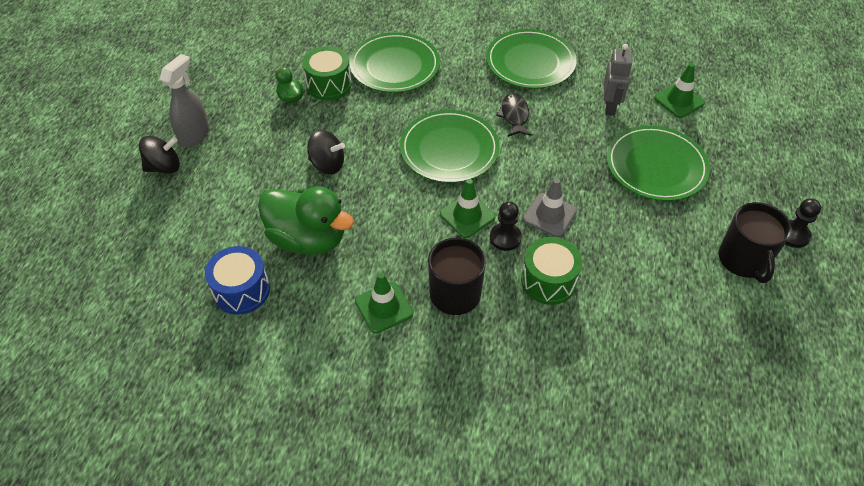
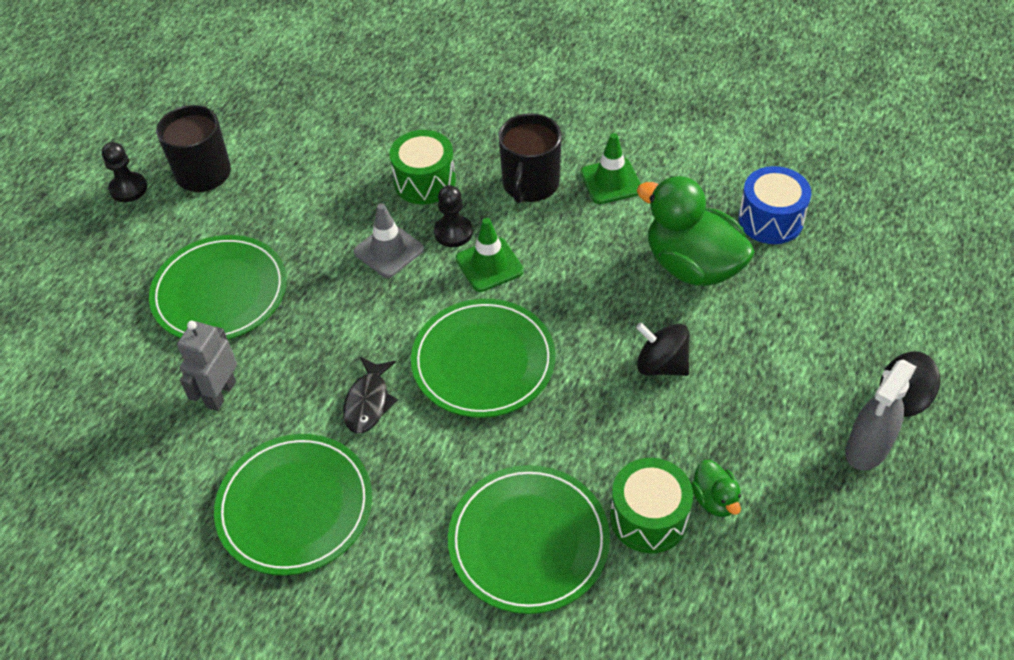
camera: 165 degrees left, 0 degrees up
green traffic cone [654,63,705,118] -> none

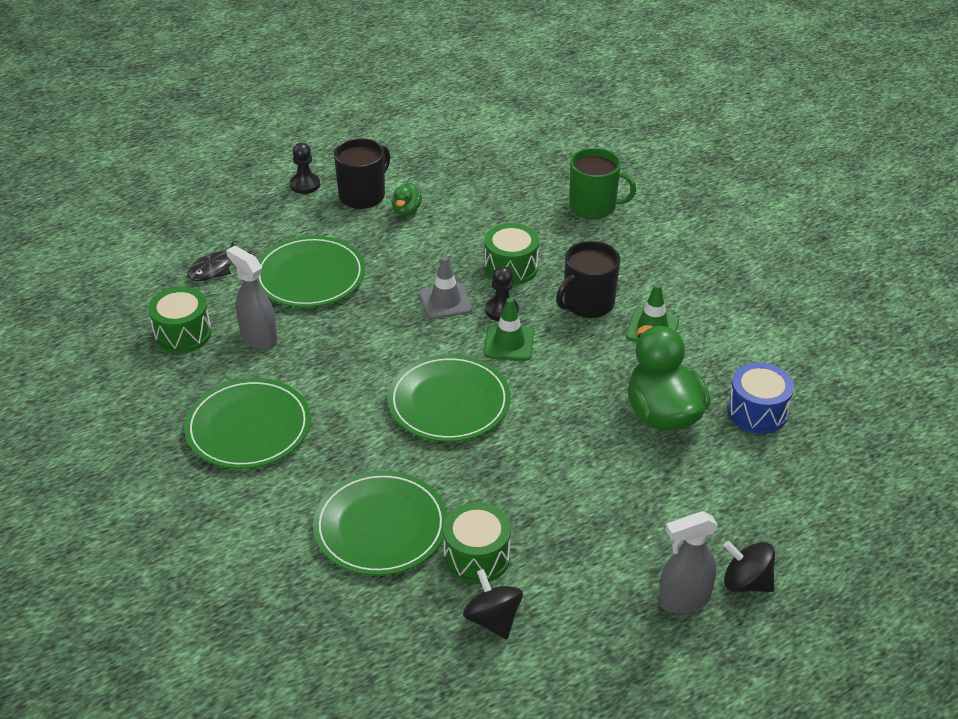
camera: 30 degrees right, 10 degrees down
grey robot [177,321,237,411] -> grey spray bottle [226,245,278,350]
black fish [343,357,398,433] -> black fish moved to [187,242,251,281]
black spinning top [636,322,689,376] -> black spinning top moved to [463,569,523,639]
green duck [691,460,741,517] -> green duck moved to [391,182,422,216]
none -> green drum [148,287,211,353]
none -> green mug [569,148,636,219]

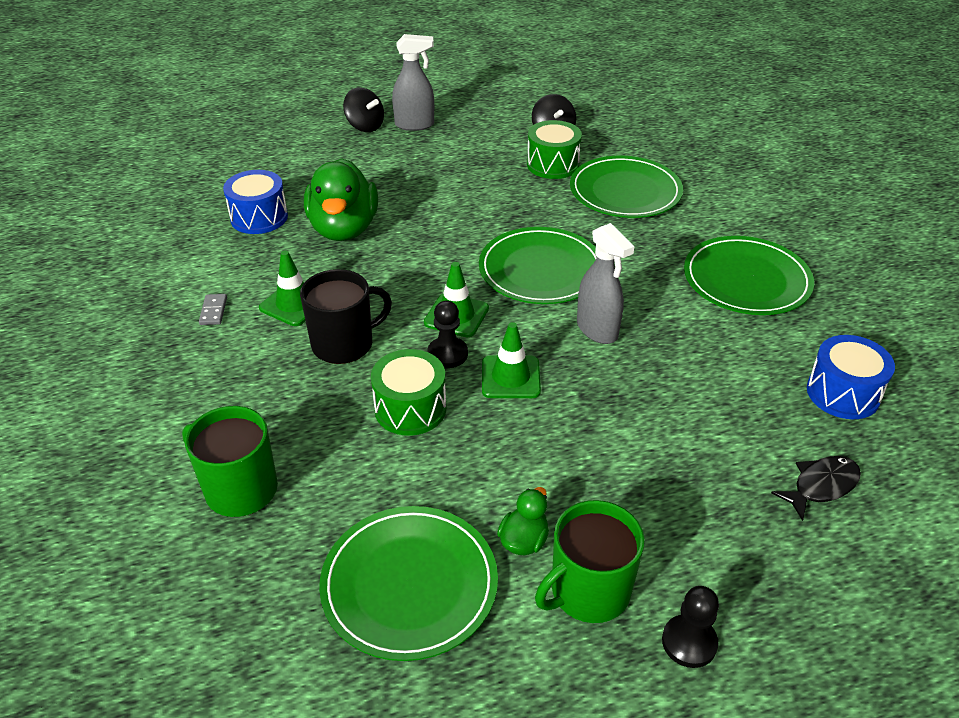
camera: 165 degrees left, 0 degrees up
green drum [148,287,211,353] -> blue drum [807,335,895,419]
grey spray bottle [226,245,278,350] -> grey spray bottle moved to [577,223,635,344]
green plate [258,236,365,307] -> green plate moved to [319,506,498,661]
black mug [334,138,390,209] -> green mug [535,500,644,623]
grey traffic cone [419,256,472,319] -> green traffic cone [482,322,541,398]
none -> grey domino [199,294,227,325]

